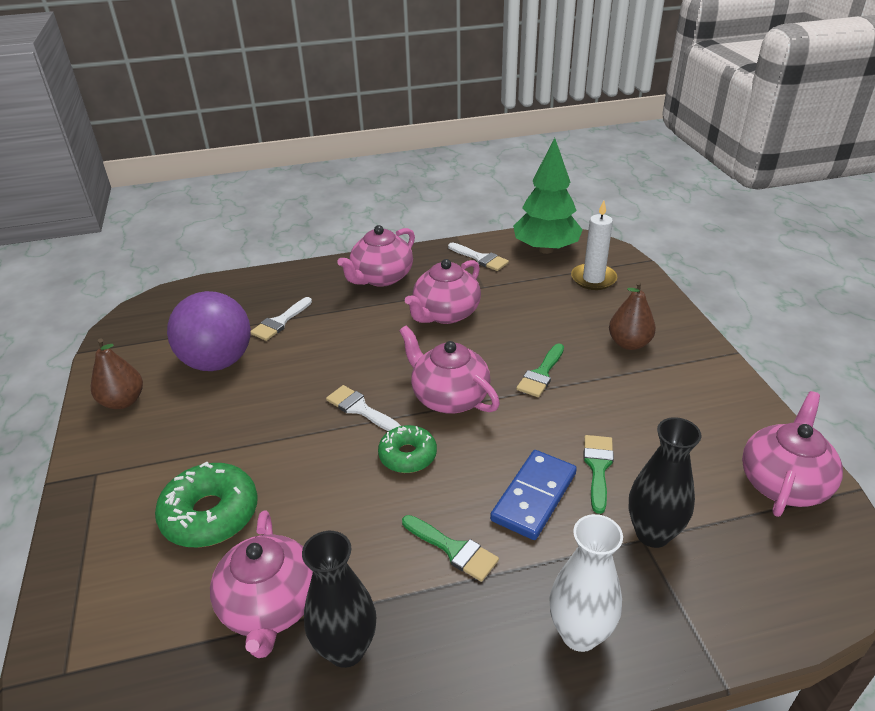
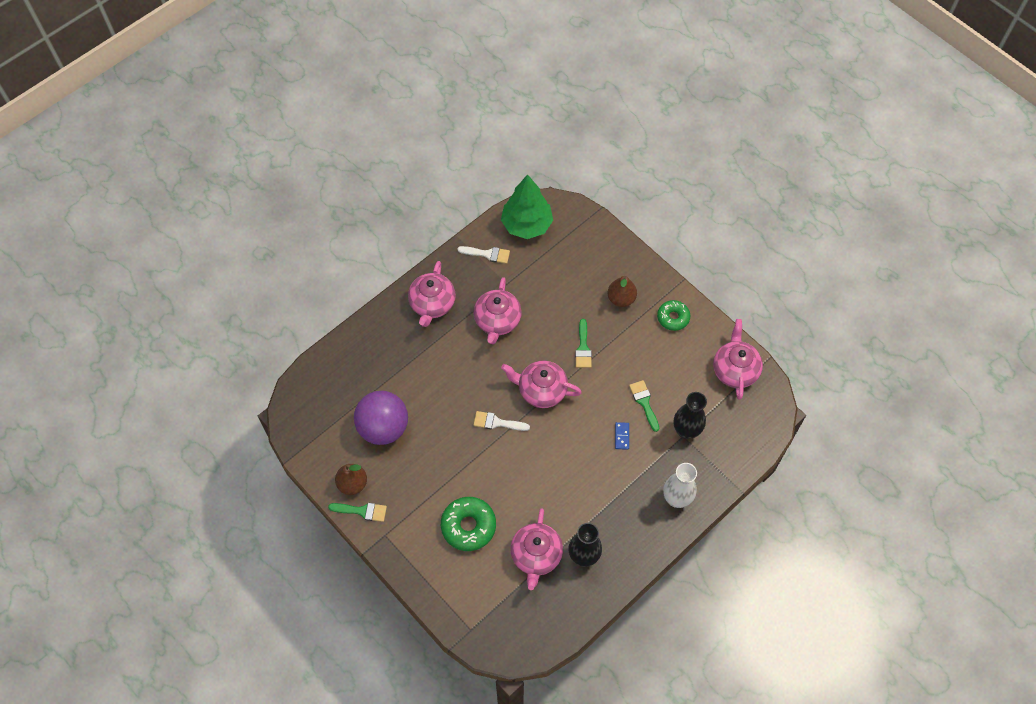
camera: 30 degrees left, 25 degrees up
pink teapot [210,510,313,658] -> pink teapot turned 45 degrees clockwise [510,508,563,590]
white brush [250,297,312,341] -> none
green donut [378,425,437,473] -> green donut moved to [657,300,690,331]
green brush [402,515,499,582] -> green brush moved to [328,503,387,522]
blue domino [490,450,577,540] -> blue domino [615,422,629,450], size x0.51
white candle [571,201,617,290] -> none

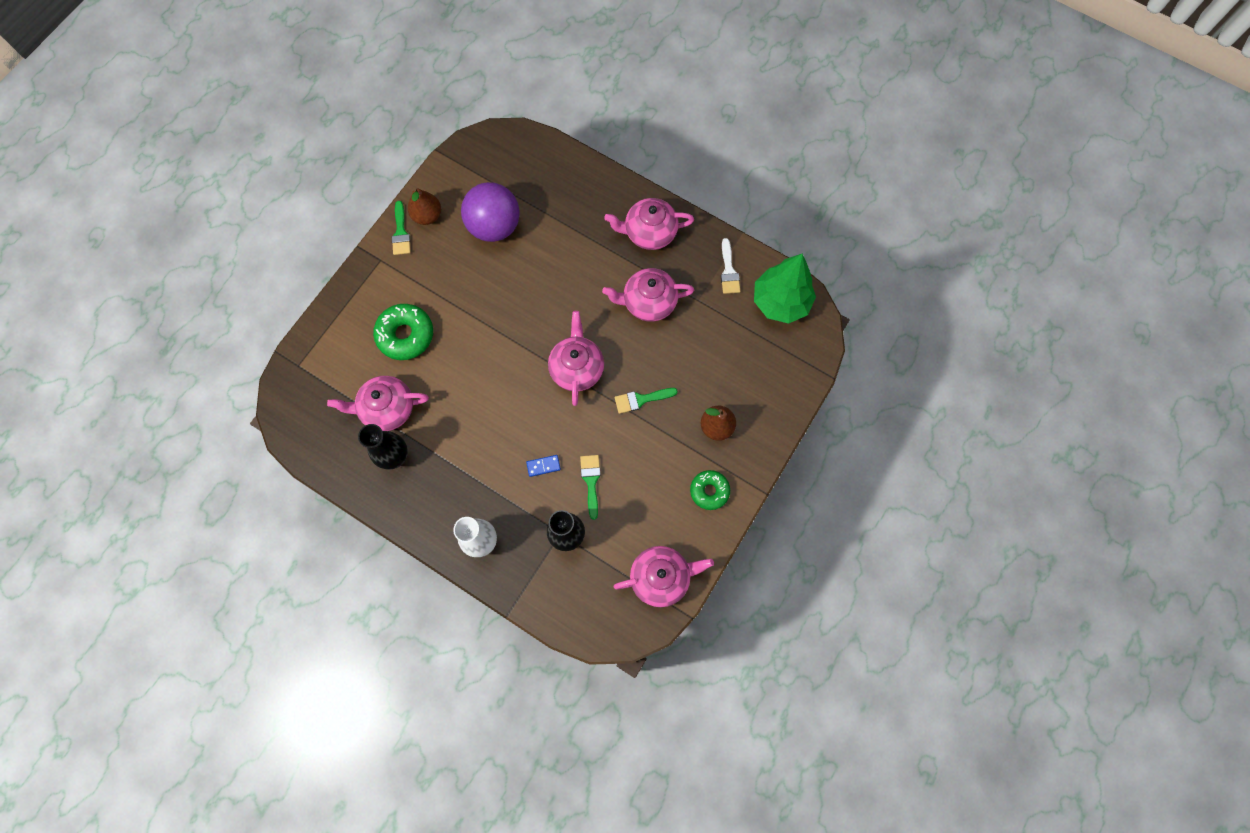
camera: 75 degrees right, 10 degrees up
white brush [473,411,530,431] -> none
green brush [629,380,659,432] -> green brush turned 60 degrees counterclockwise [580,455,601,520]

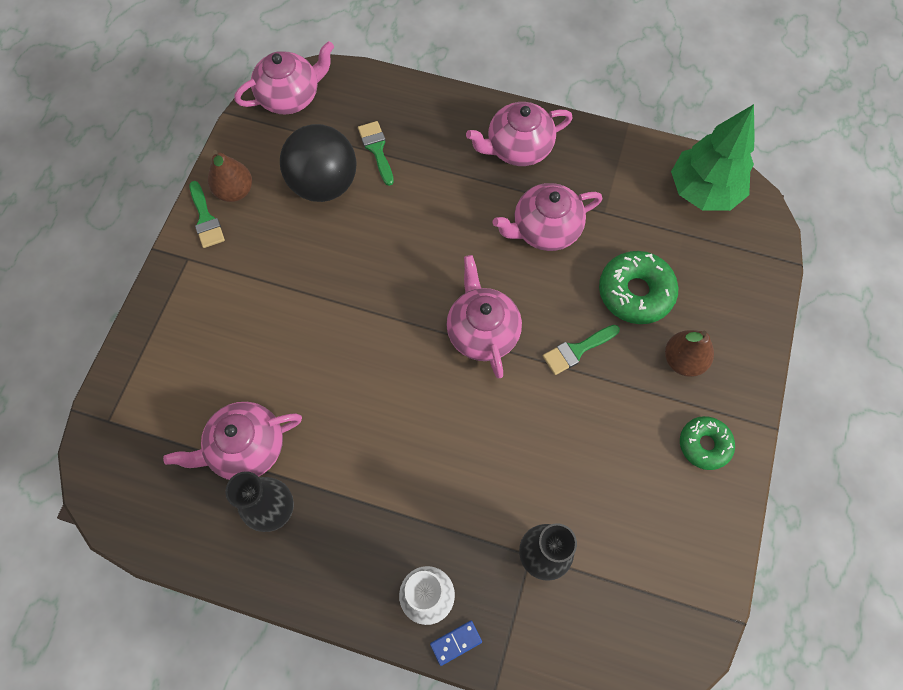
camera: 15 degrees left, 5 degrees down
green donut [373,304,433,360] -> green donut moved to [599,251,678,324]
purple ball [461,182,520,242] -> black ball [280,124,356,202]
blue domino [526,455,561,477] -> blue domino moved to [430,621,482,666]
green brush [580,455,601,520] -> green brush moved to [358,121,394,186]
pink teapot [613,546,714,607] -> pink teapot moved to [235,41,334,114]
white brush [721,238,740,294] -> none

